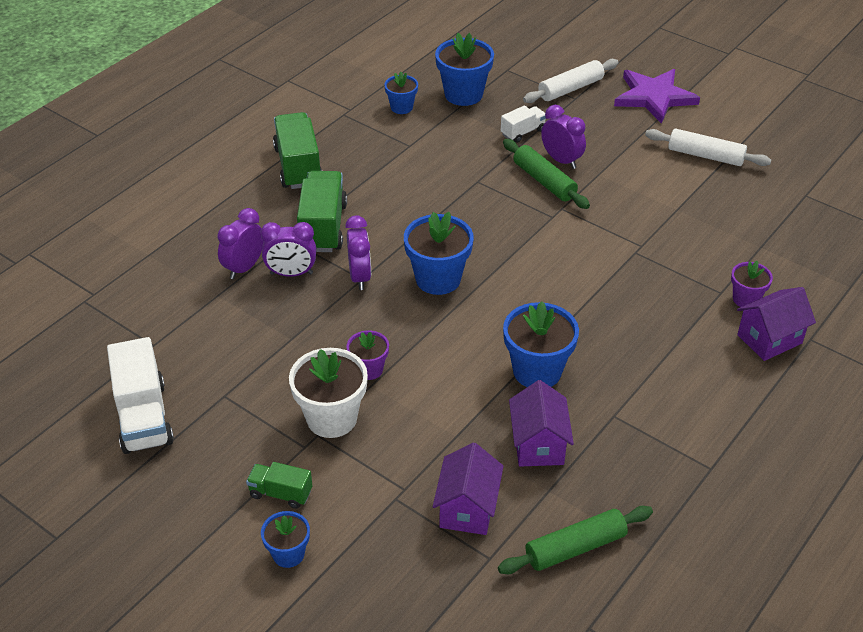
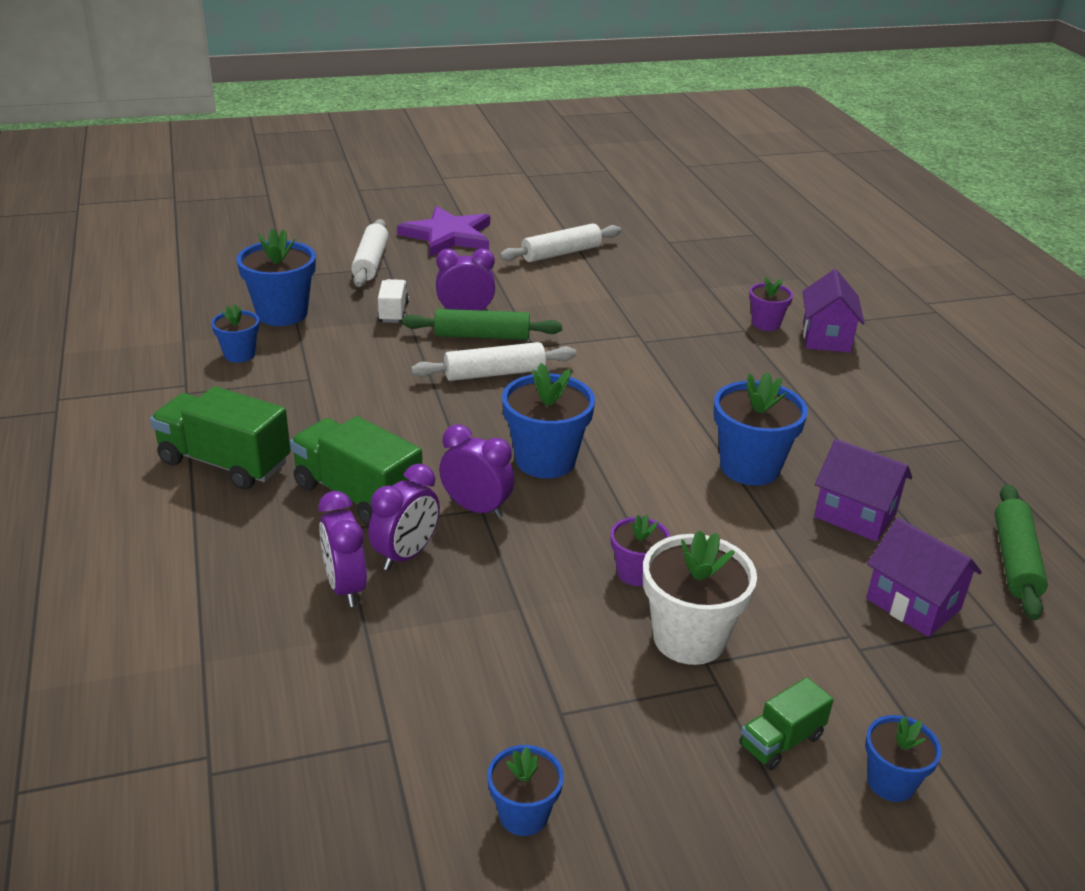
camera: 55 degrees left, 10 degrees down
white truck [107,337,174,454] -> blue flower pot [487,745,564,836]
none -> white rolling pin [411,342,576,381]

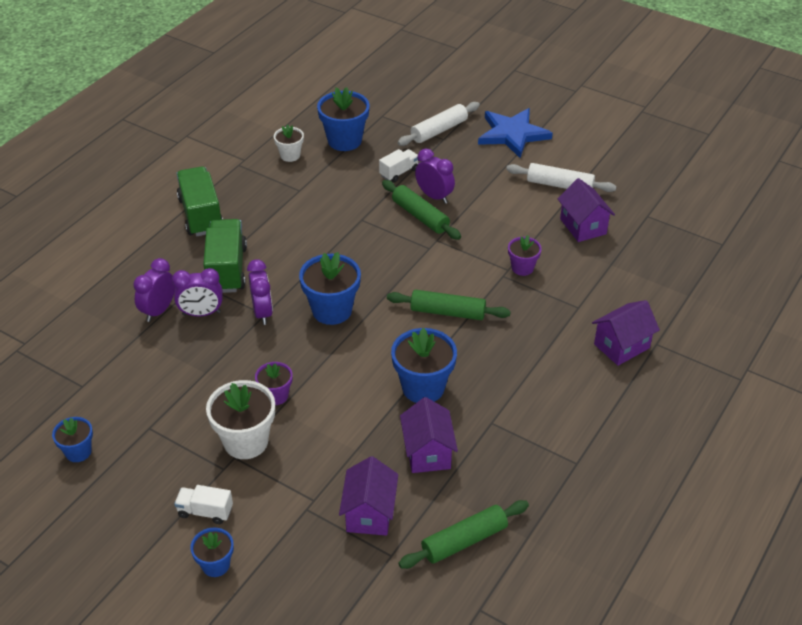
camera: 50 degrees right, 10 degrees up
blue flower pot [211,304,259,363] -> white flower pot [274,124,304,162]
purple star [397,206,490,257] -> blue star [478,108,553,158]
white rolling pin [411,342,576,381] -> none
green truck [739,677,834,770] -> white truck [174,485,233,524]
purple flower pot [749,277,793,331] -> purple flower pot moved to [508,235,542,276]
none -> green rolling pin [387,290,511,320]
none -> purple house [558,178,615,242]

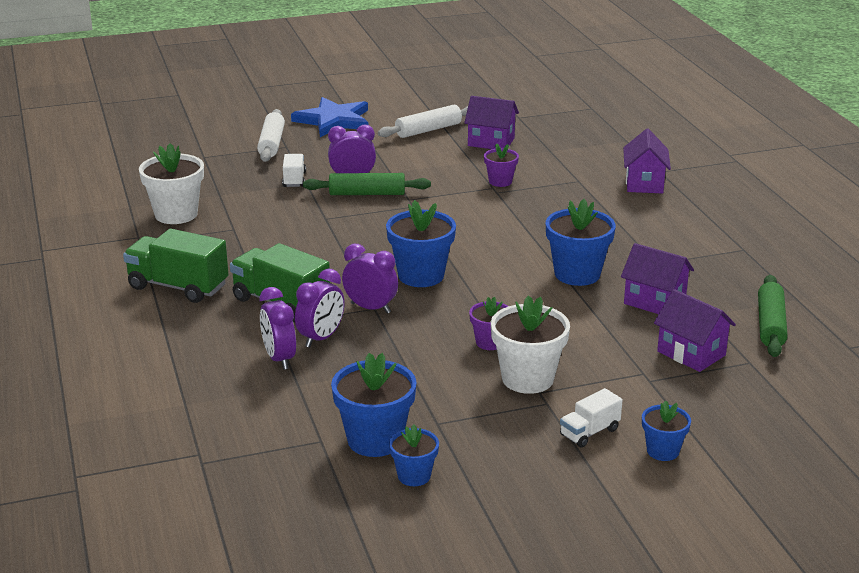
camera: 50 degrees left, 15 degrees down
white flower pot [274,124,304,162] -> white flower pot [139,143,204,224], size x1.74
blue flower pot [317,87,370,151] -> blue flower pot moved to [331,353,417,457]
green rolling pin [387,290,511,320] -> none

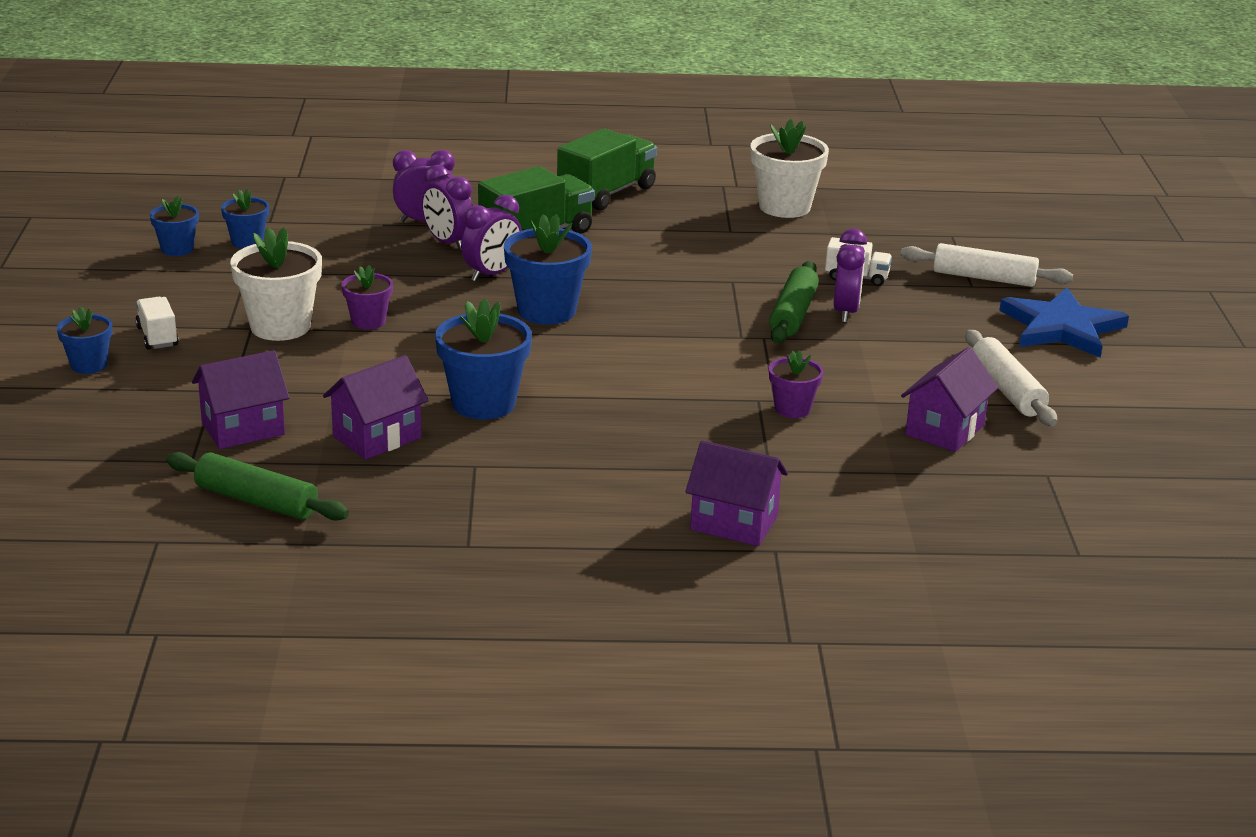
camera: 105 degrees right, 0 degrees up
blue flower pot [331,353,417,457] -> blue flower pot [221,189,269,249], size x0.57

